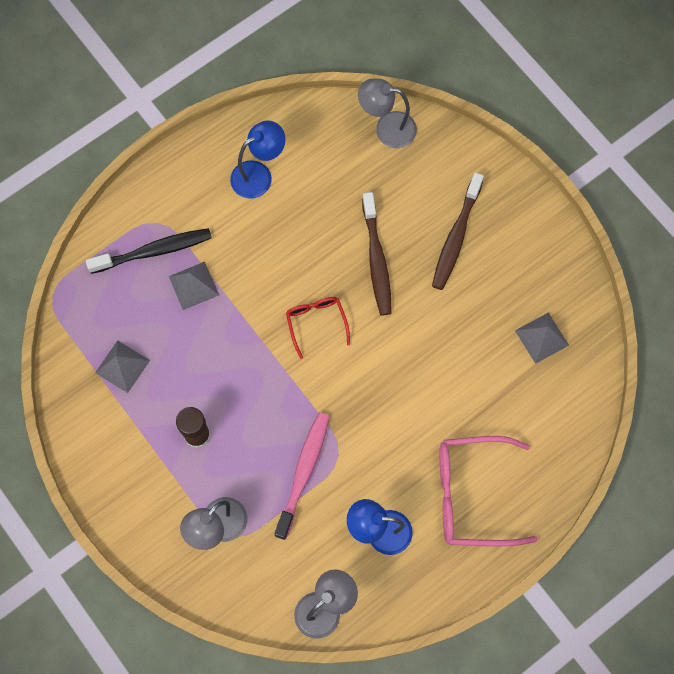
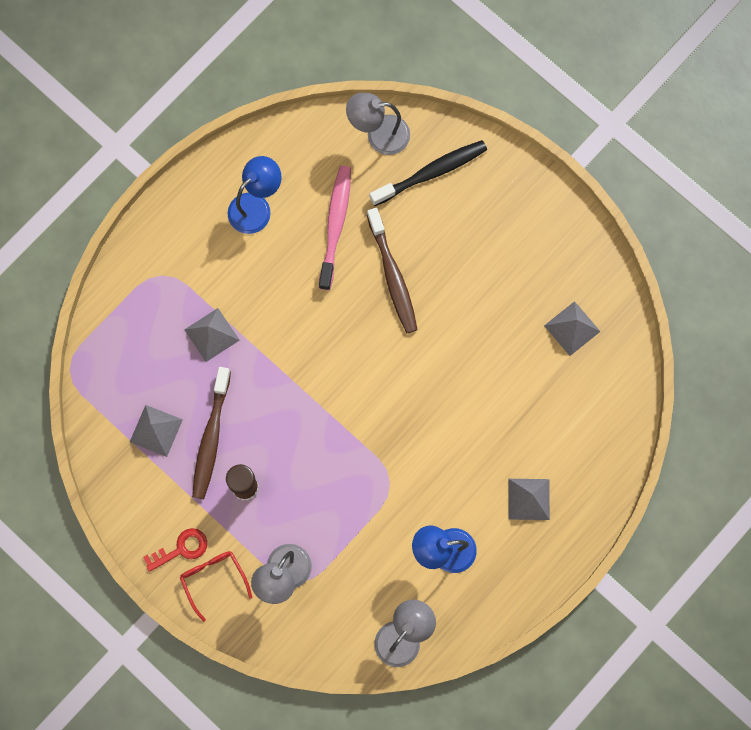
camera: 10 degrees left, 5 degrees up
black toothbrush [86,228,212,274] -> black toothbrush moved to [369,140,487,206]
pink toothbrush [275,412,330,540] -> pink toothbrush moved to [319,166,351,290]
red glasses [286,297,350,359] -> red glasses moved to [180,551,252,622]
brown toothbrush [432,173,484,290] -> brown toothbrush moved to [192,367,231,499]
pink glasses [440,436,538,546] -> grey pyramid [508,479,550,520]
none -> red key [143,528,207,572]

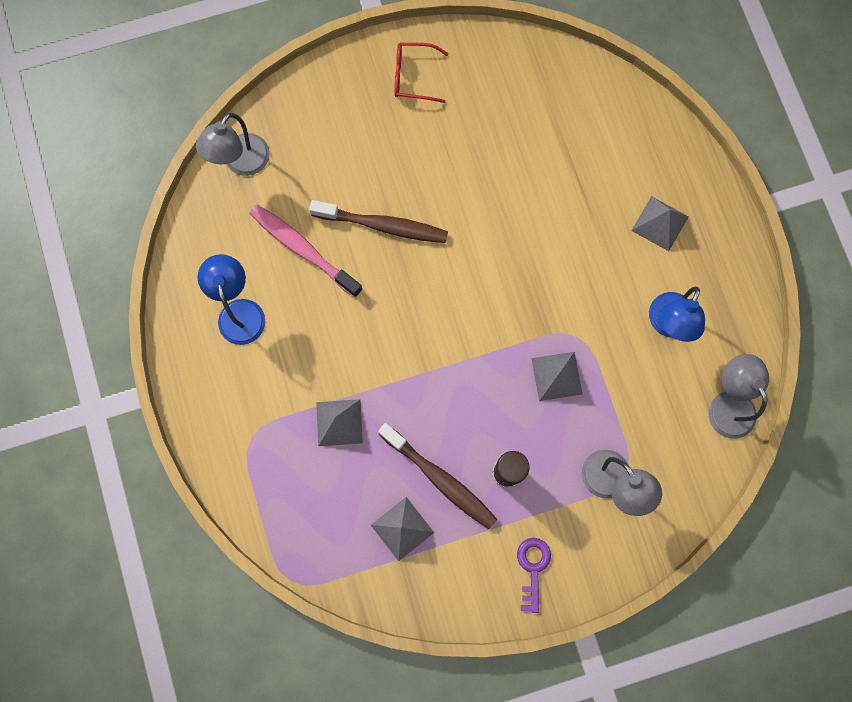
camera: 60 degrees left, 0 degrees up
red key [143,528,207,572] -> purple key [517,538,551,613]
red glasses [180,551,252,622] -> red glasses moved to [394,43,449,103]
black toothbrush [369,140,487,206] -> none
grey pyramid [544,301,601,356] -> grey pyramid moved to [531,352,582,401]

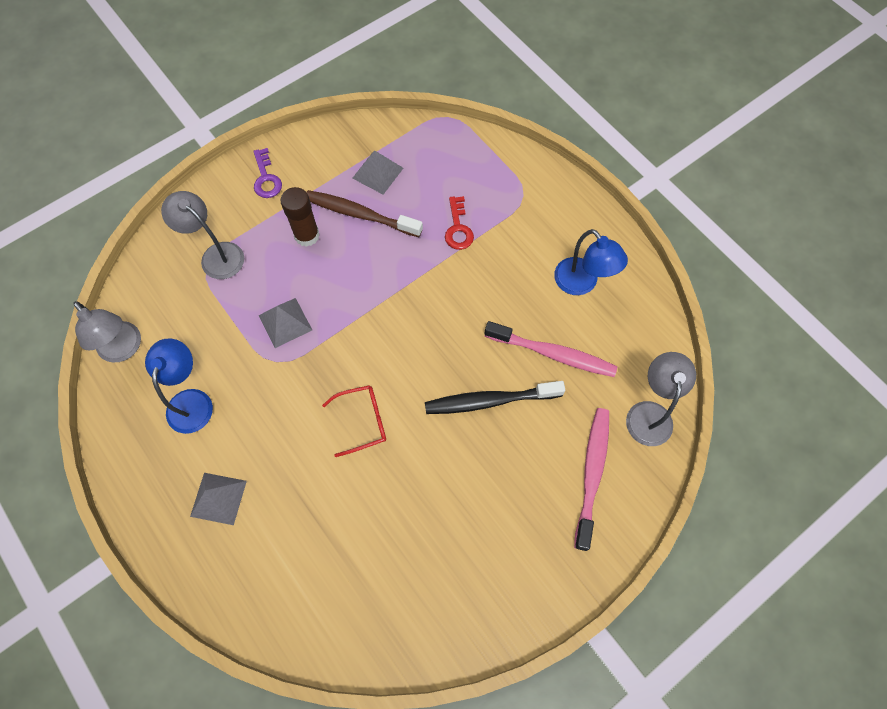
camera: 160 degrees right, 10 degrees down
brown toothbrush [309,200,448,243] -> black toothbrush [425,381,565,414]
grey pyramid [316,399,363,446] -> red key [445,196,474,250]
red glasses [394,43,449,103] -> red glasses moved to [322,385,386,457]
none -> pink toothbrush [574,408,609,551]

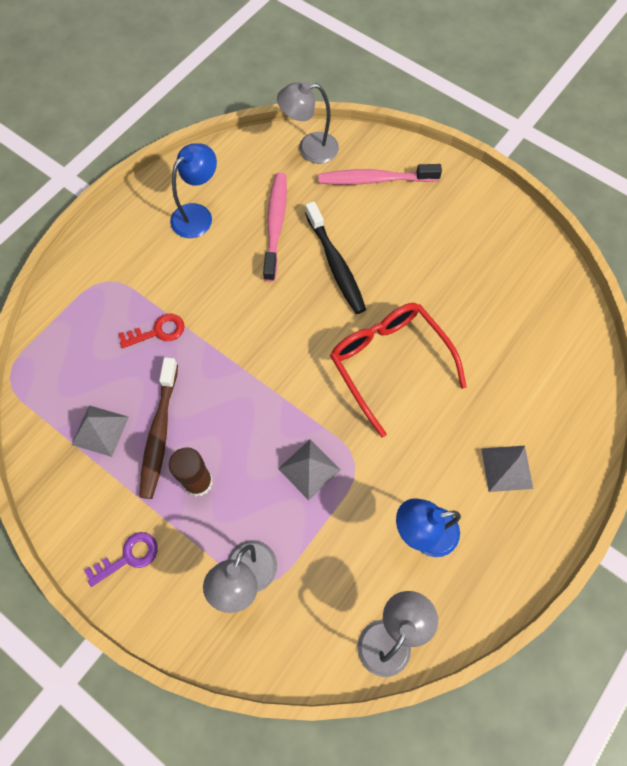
camera: 105 degrees left, 0 degrees up
red glasses [322,385,386,457] -> red glasses [330,303,467,438], size x1.83

